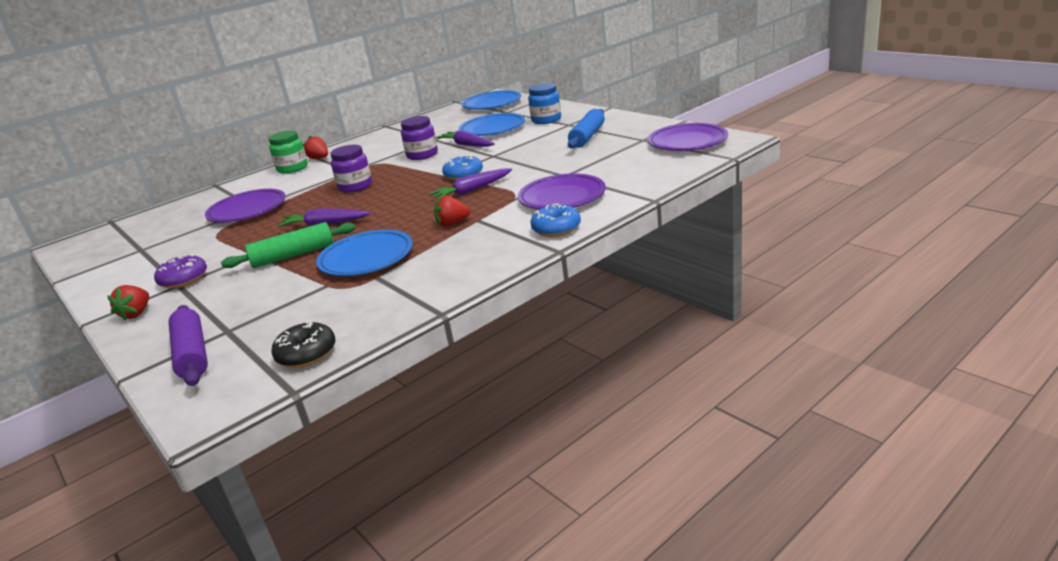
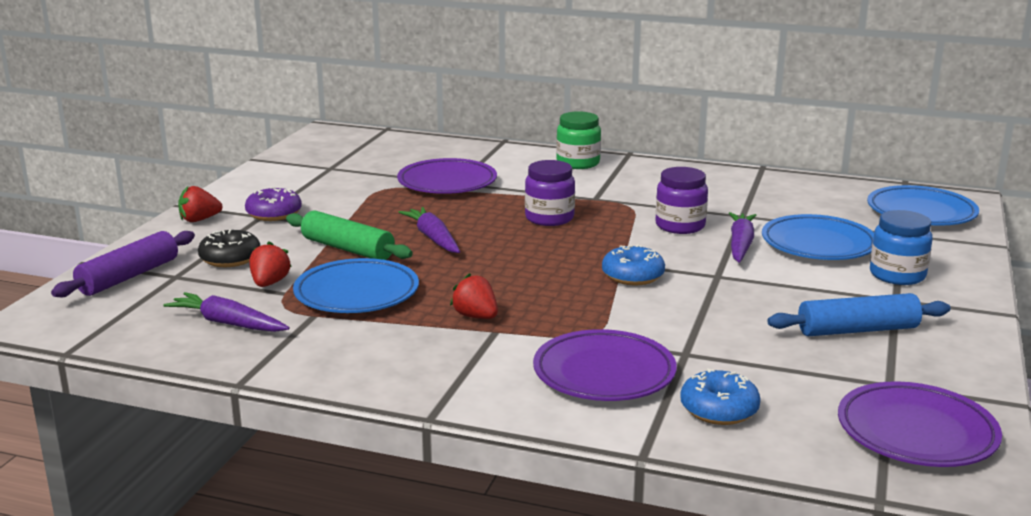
camera: 55 degrees right, 5 degrees down
black donut [271,322,335,368] -> black donut moved to [198,230,260,267]
red strawberry [303,136,328,159] -> red strawberry moved to [249,241,292,287]
purple carrot [429,168,512,200] -> purple carrot moved to [164,292,290,332]
blue donut [530,204,581,237] -> blue donut moved to [680,368,761,425]

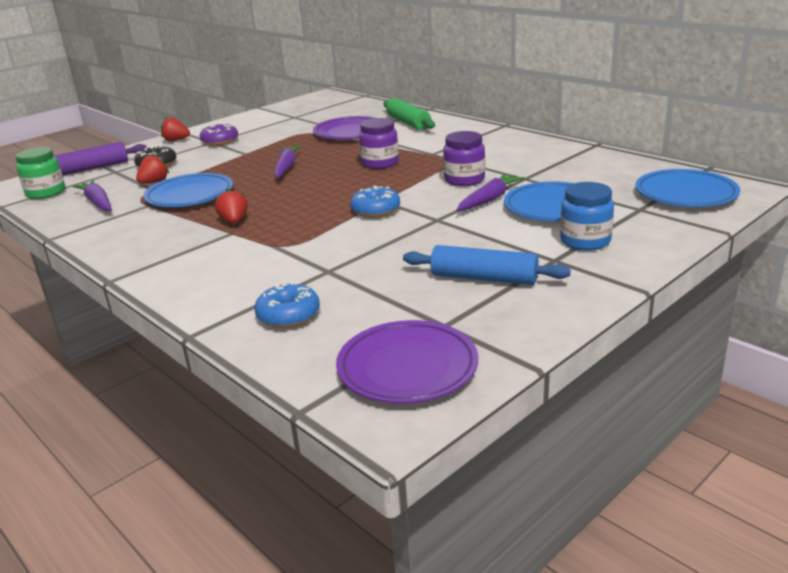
camera: 30 degrees right, 5 degrees up
green rolling pin [286,210,413,260] -> green rolling pin moved to [384,98,435,130]
purple plate [533,329,677,401] -> none
green jar [556,111,601,169] -> green jar moved to [15,147,65,199]

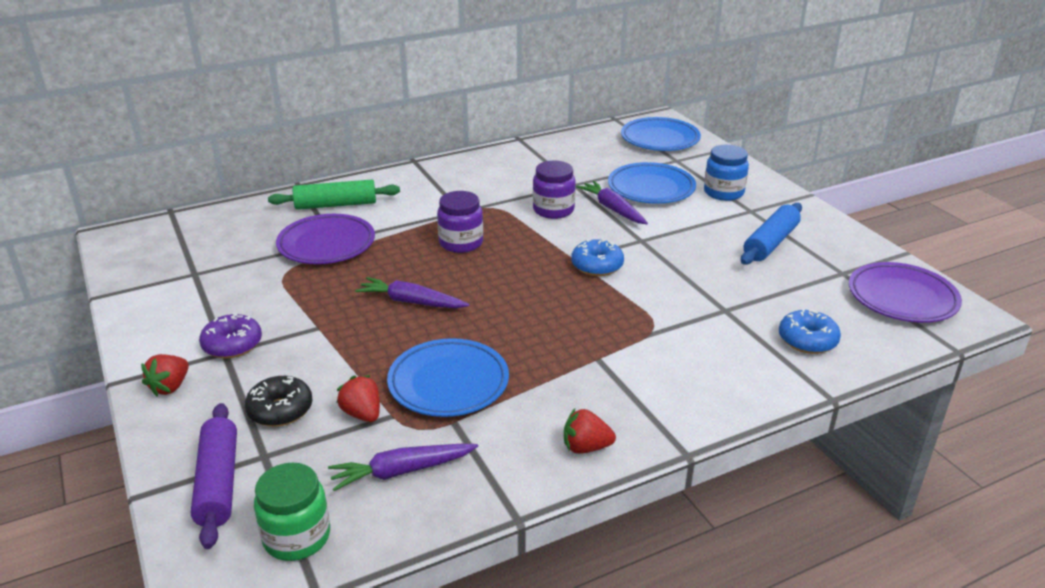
camera: 75 degrees left, 5 degrees up
red strawberry [215,188,248,224] -> red strawberry moved to [564,408,616,454]

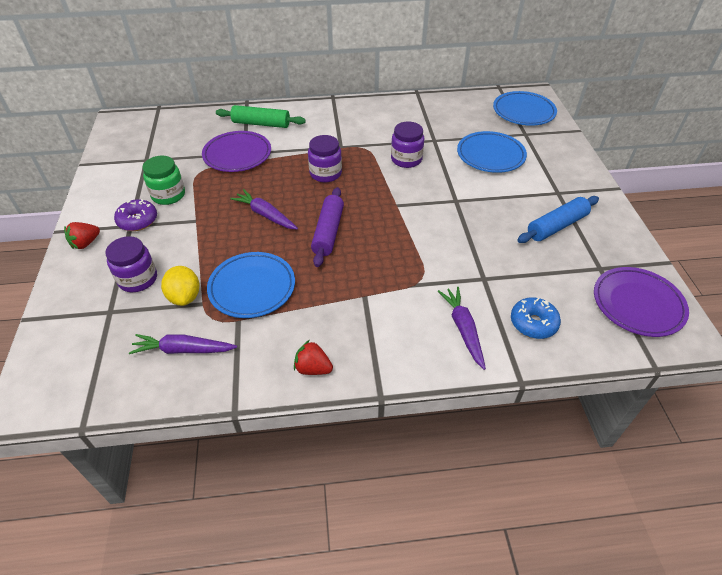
camera: 20 degrees right, 15 degrees up
purple rolling pin [191,403,237,549] -> purple rolling pin moved to [311,187,344,267]
black donut [245,376,313,427] -> purple jar [105,236,157,292]
green jar [254,462,330,561] -> green jar moved to [142,156,185,205]
red strawberry [337,375,380,422] -> yellow lemon [161,266,200,306]
blue donut [571,239,624,276] -> none
purple carrot [576,181,648,224] -> purple carrot moved to [438,287,486,370]
blue jar [704,144,749,201] -> none

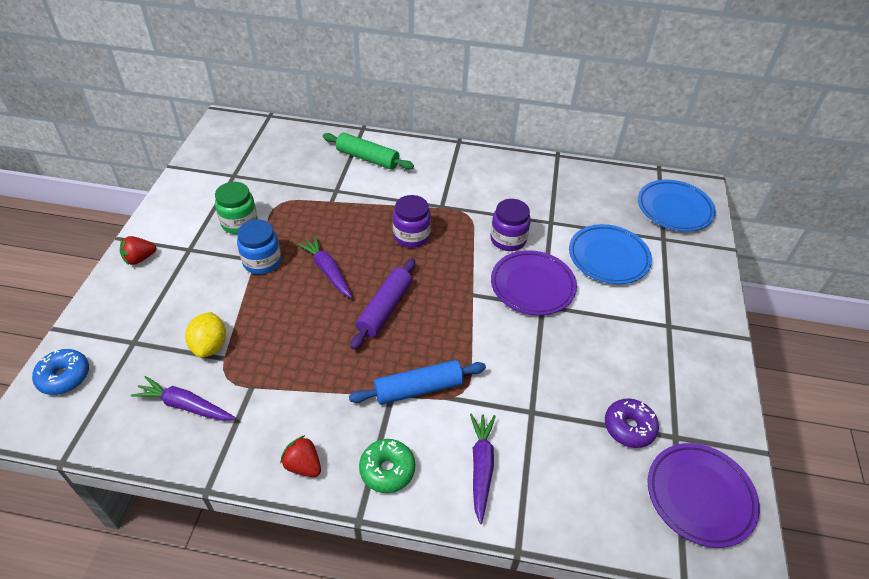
camera: 15 degrees right, 0 degrees up
purple jar [105,236,157,292] -> none
purple donut [114,199,157,231] -> purple donut moved to [605,399,659,448]
purple plate [202,131,271,172] -> purple plate moved to [491,250,577,315]
blue plate [207,252,295,318] -> none
blue donut [511,297,561,339] -> blue donut moved to [32,349,89,395]
blue rolling pin [517,196,599,243] -> blue rolling pin moved to [349,360,486,405]
none -> blue jar [237,220,281,274]
none -> green donut [359,439,415,493]

